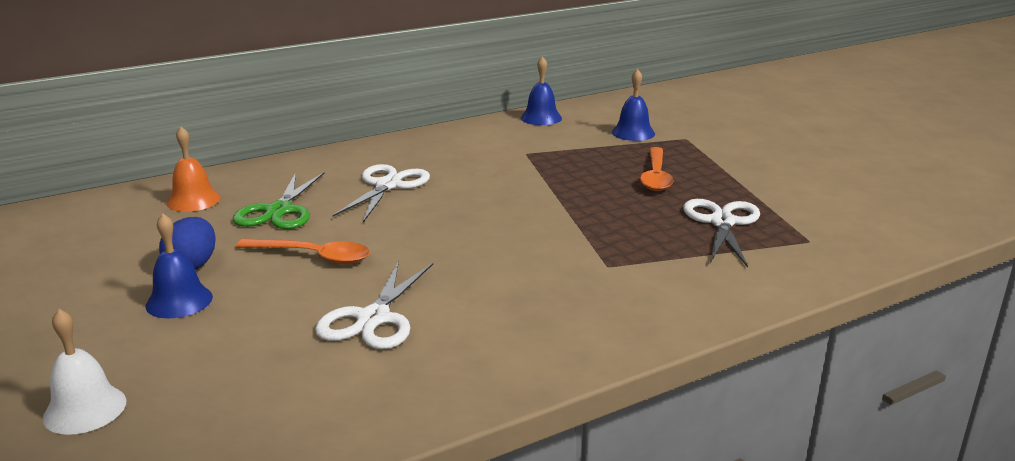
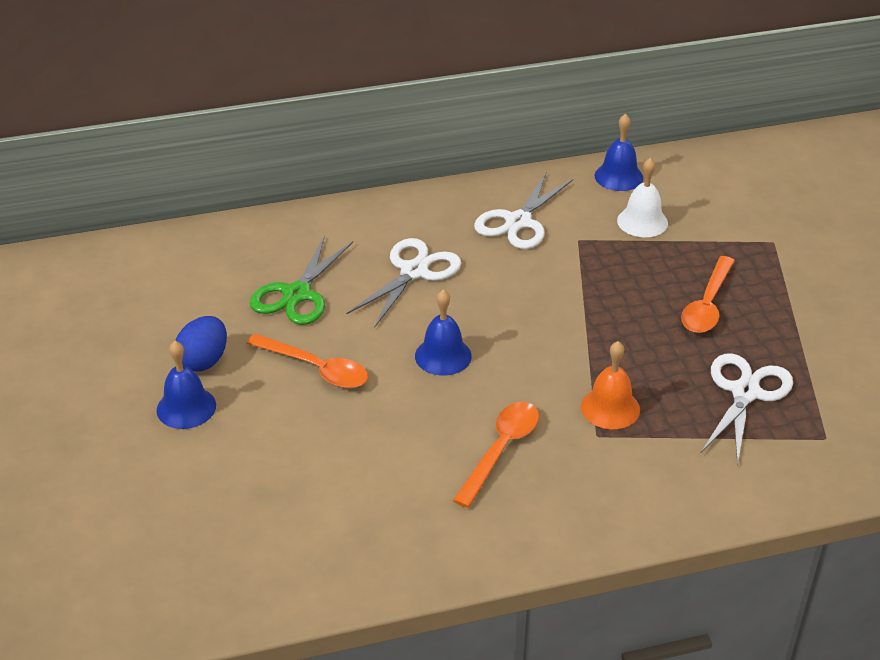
camera: 15 degrees right, 15 degrees up
white bell [43,309,126,435] -> white bell moved to [617,158,668,237]
orange bell [167,127,220,212] -> orange bell moved to [581,341,640,429]
white scissors [315,260,433,349] -> white scissors moved to [474,171,573,249]
blue bell [612,69,655,141] -> blue bell moved to [415,289,472,376]
none -> orange spoon [453,402,539,508]

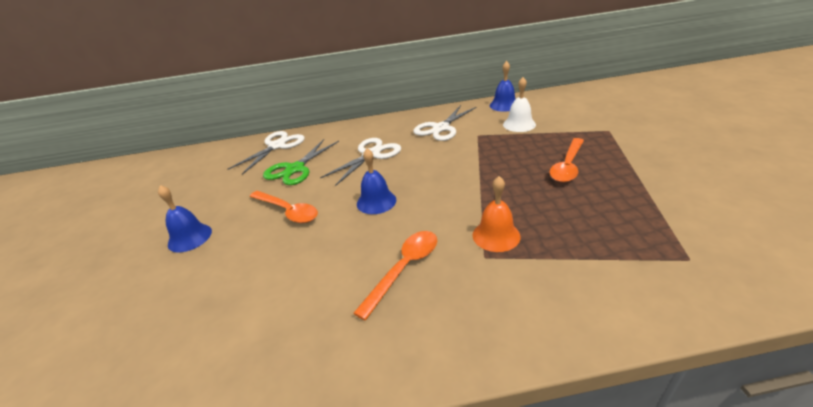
camera: 10 degrees right, 5 degrees down
blue egg [175,316,227,372] -> none
white scissors [701,353,793,466] -> white scissors moved to [228,131,305,175]

